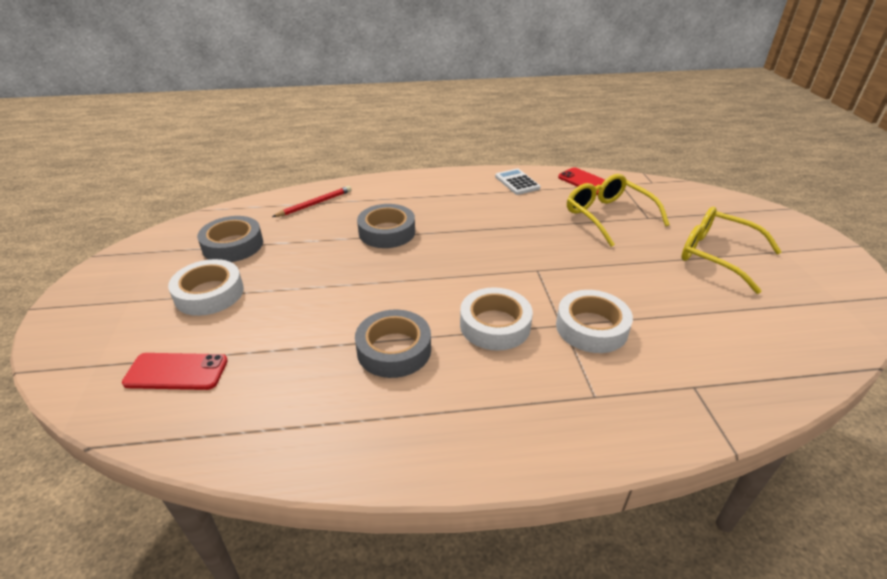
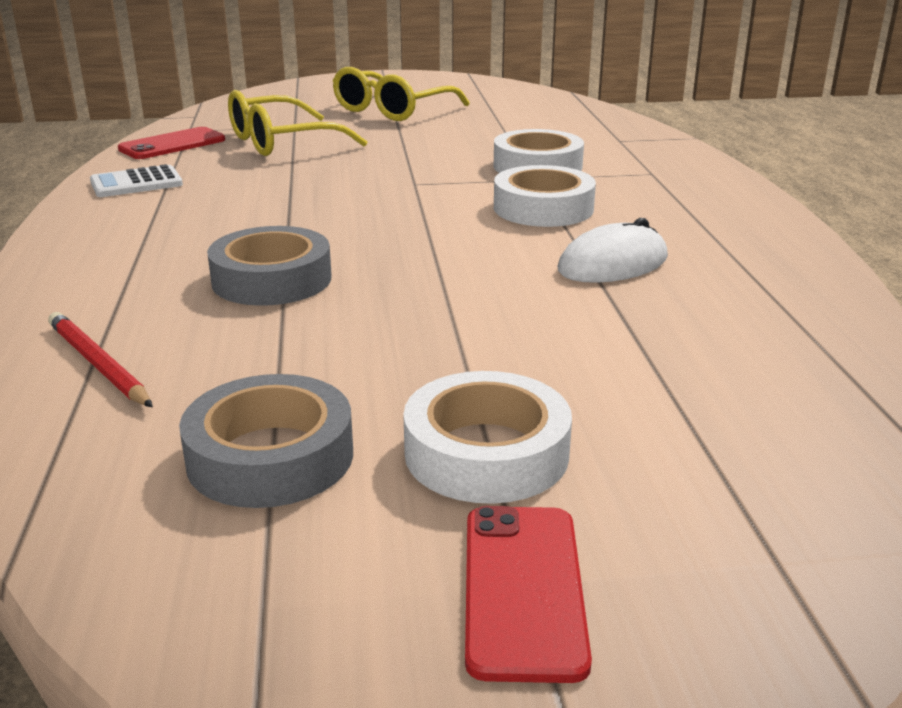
camera: 90 degrees left, 10 degrees down
red phone [122,353,228,390] -> red phone moved to [465,506,592,683]
grey tape [355,310,431,378] -> white mouse [558,218,668,283]

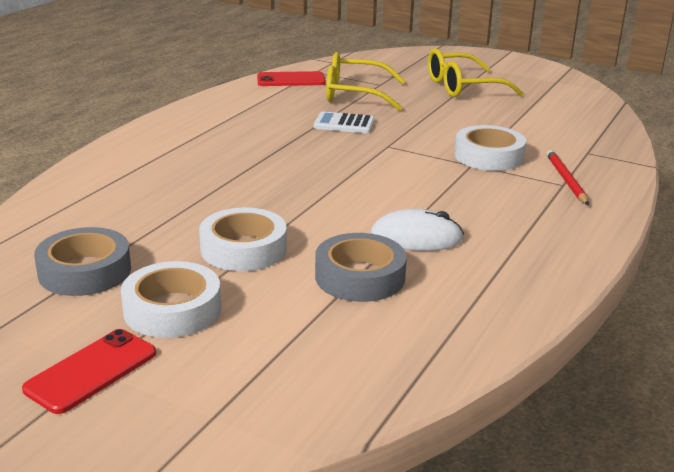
camera: 35 degrees right, 0 degrees up
red pencil [48,312,153,407] -> red pencil moved to [546,150,589,205]
white calculator [90,164,183,197] -> white calculator moved to [314,112,375,133]
grey tape [207,226,332,306] -> grey tape moved to [315,233,407,302]
white tape [494,165,596,227] -> white tape moved to [199,208,287,271]

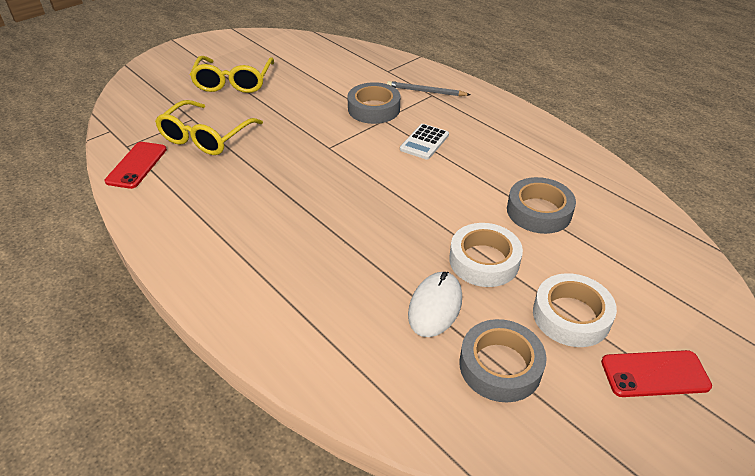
camera: 70 degrees left, 15 degrees up
red phone [22,329,156,414] -> red phone turned 60 degrees counterclockwise [601,350,712,397]
white calculator [314,112,375,133] -> white calculator moved to [400,124,449,160]
white mouse [370,209,464,251] -> white mouse moved to [408,272,462,337]
white tape [454,125,526,171] -> grey tape [347,82,400,124]
red pencil [546,150,589,205] -> grey pencil [387,81,471,96]

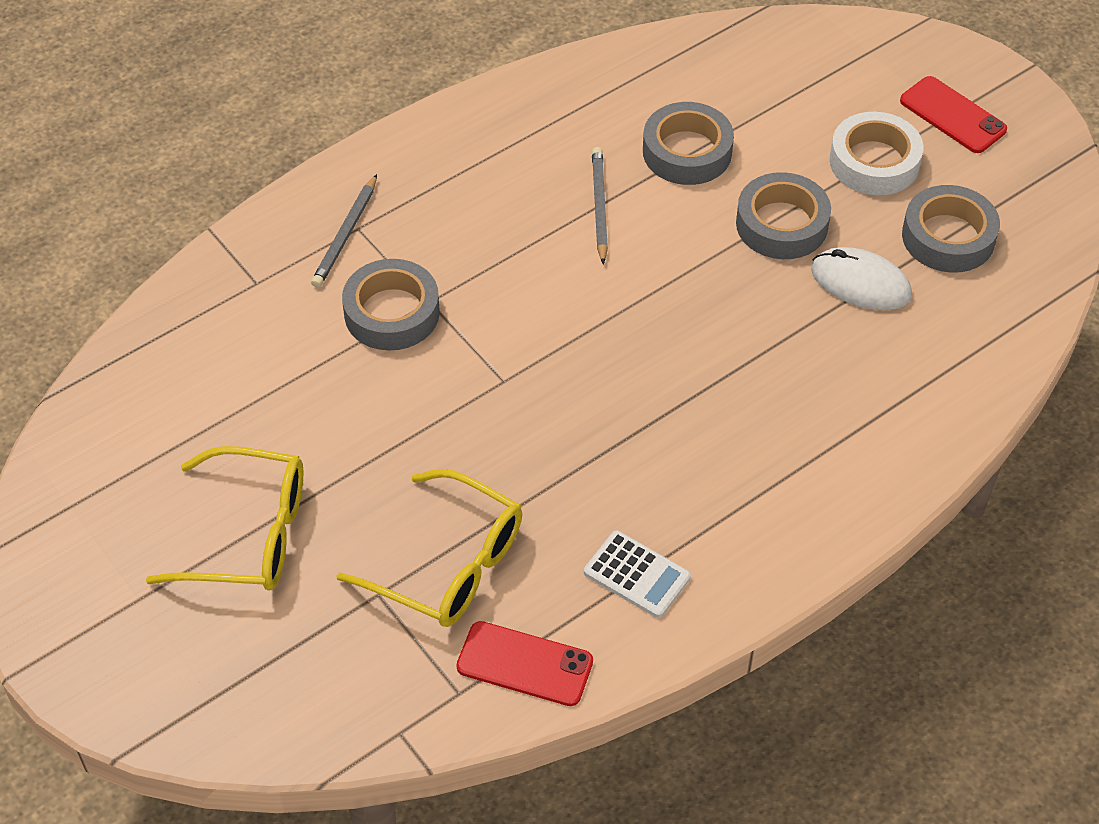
camera: 85 degrees left, 10 degrees up
white calculator [400,124,449,160] -> white calculator moved to [584,531,691,618]
white tape [449,223,523,287] -> grey tape [736,172,831,259]
red phone [601,350,712,397] -> red phone turned 45 degrees counterclockwise [900,76,1007,153]
none -> grey pencil [592,147,608,265]

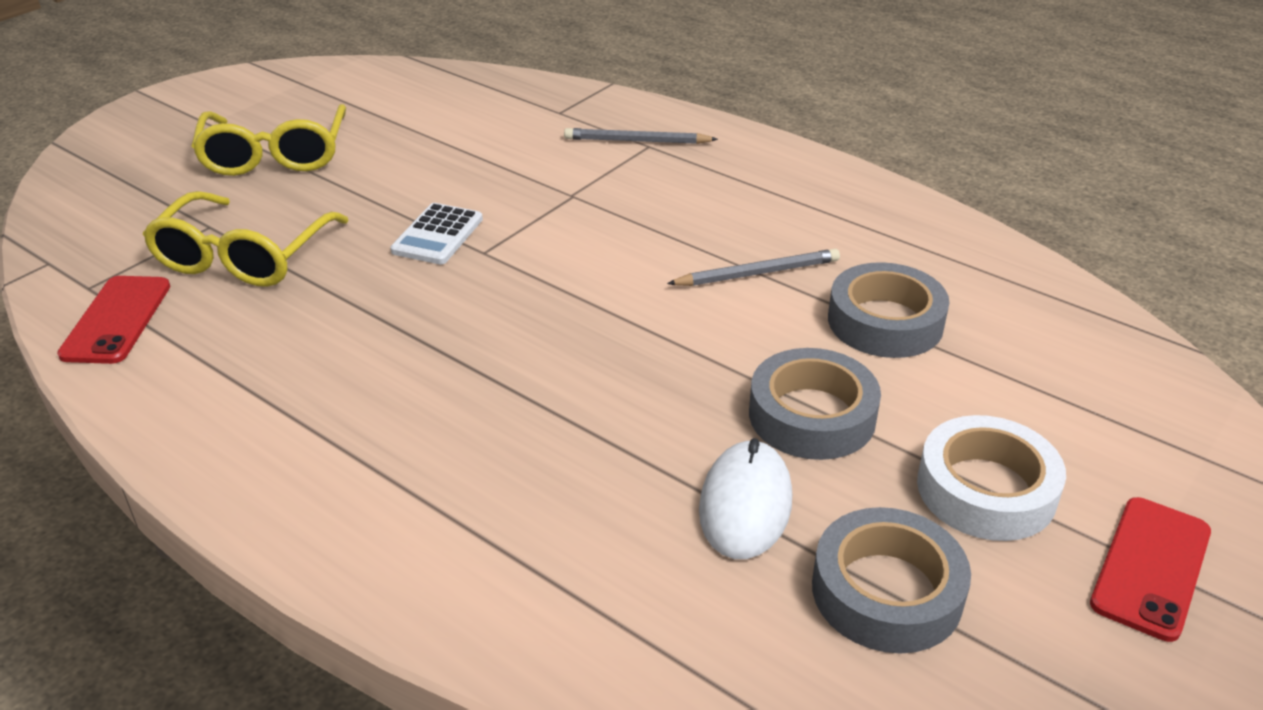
camera: 75 degrees right, 15 degrees down
grey tape [342,259,440,350] -> none
white calculator [584,531,691,618] -> white calculator moved to [390,203,483,265]

